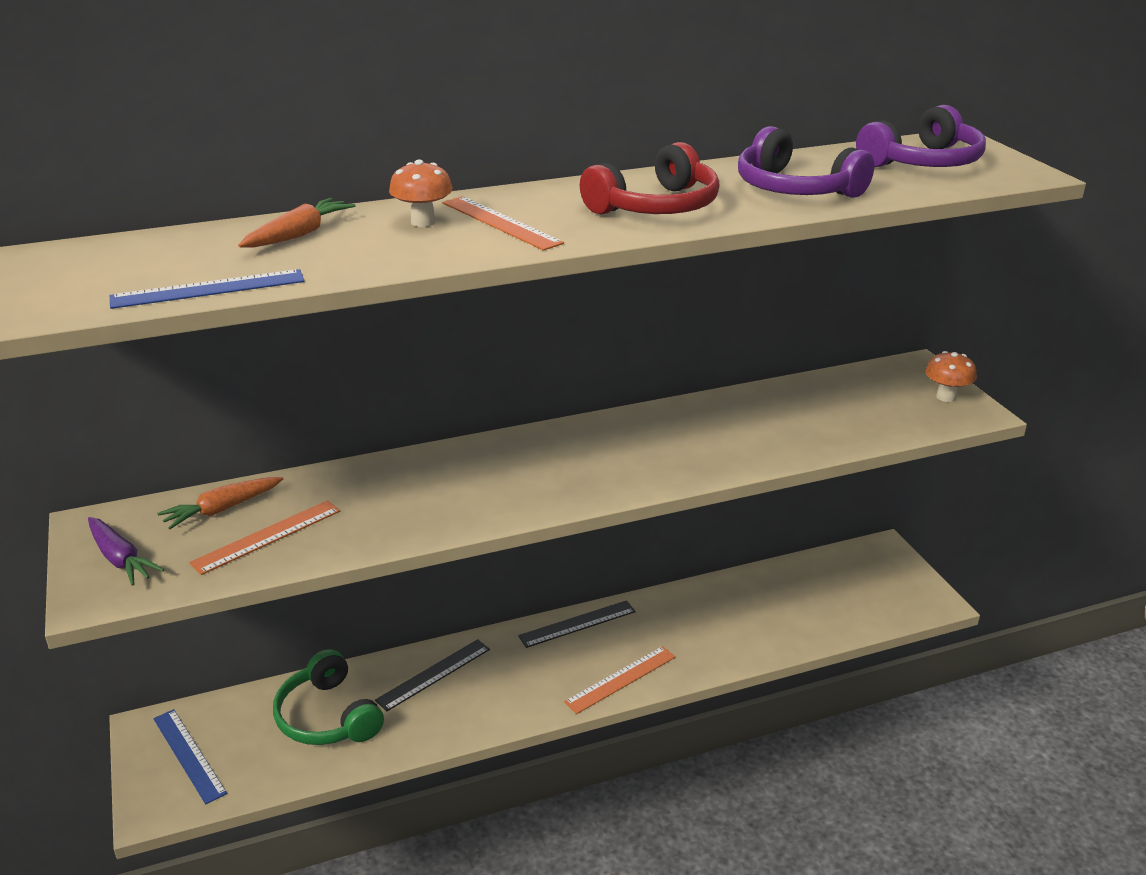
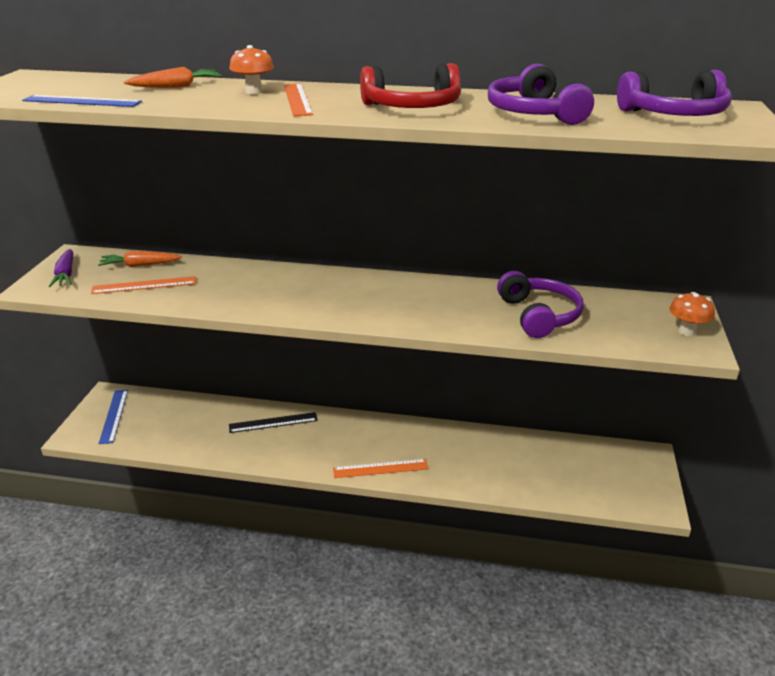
camera: 30 degrees right, 0 degrees up
green headphones [273,649,384,745] -> none
black ruler [518,600,636,648] -> none
none -> purple headphones [497,271,584,338]

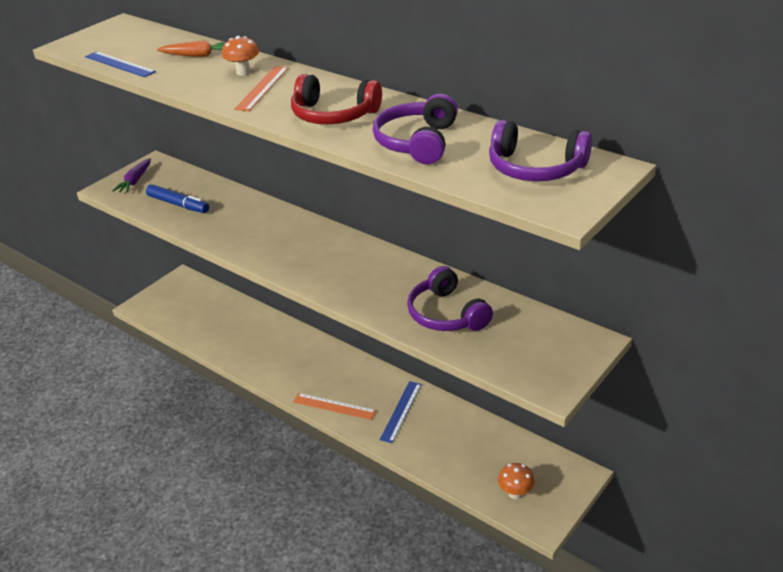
camera: 30 degrees right, 5 degrees up
orange ruler [91,276,196,294] -> blue marker [146,184,209,213]
orange carrot [98,250,182,267] -> none
blue ruler [99,390,128,444] -> blue ruler moved to [380,381,422,443]
black ruler [229,412,318,433] -> none
purple headphones [497,271,584,338] -> purple headphones turned 135 degrees clockwise [407,266,493,331]
orange mushroom [669,292,715,336] -> orange mushroom moved to [498,463,535,499]

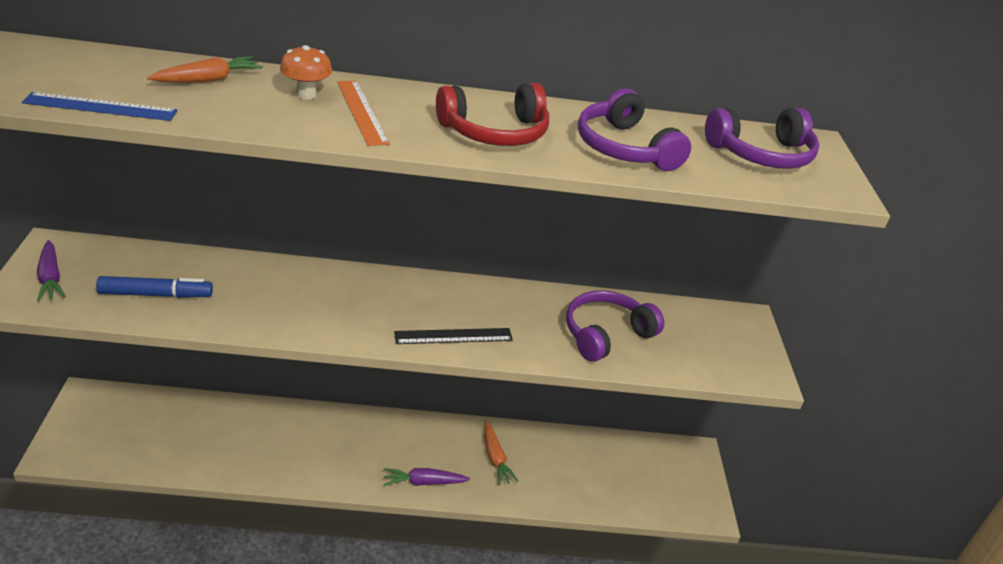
camera: 45 degrees left, 0 degrees up
orange ruler [293,393,376,420] -> purple carrot [384,468,470,486]
blue ruler [380,381,422,443] -> orange carrot [484,421,519,485]
purple headphones [407,266,493,331] -> purple headphones turned 120 degrees clockwise [566,290,664,362]
orange mushroom [498,463,535,499] -> none
none -> black ruler [394,328,513,344]

